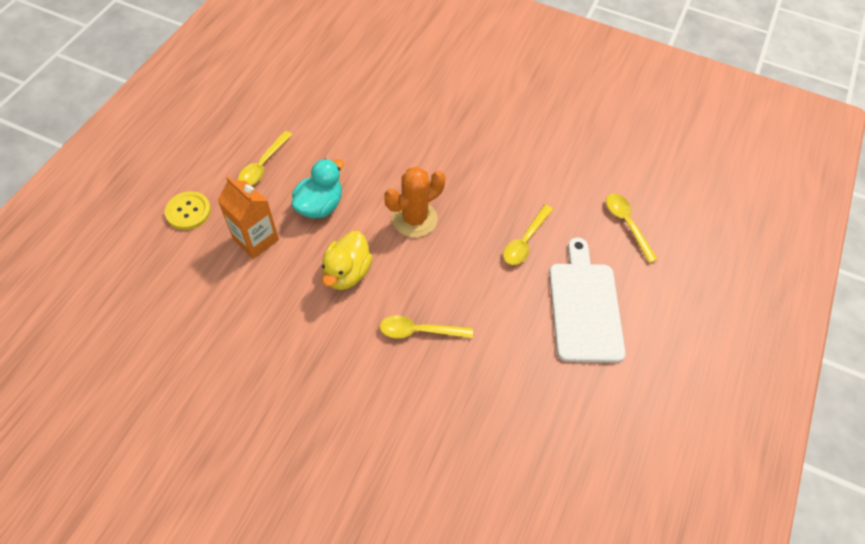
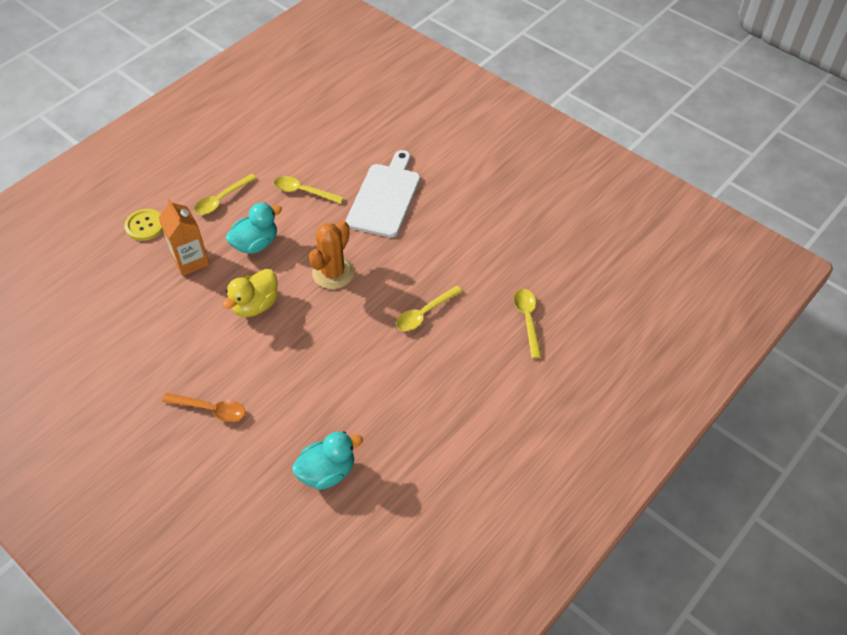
camera: 20 degrees right, 5 degrees down
yellow spoon [380,315,473,339] -> yellow spoon moved to [274,176,344,204]
orange cactus [384,167,445,237] -> orange cactus turned 45 degrees counterclockwise [309,220,355,289]
white cutting board [549,238,626,363] -> white cutting board moved to [346,150,420,238]
none -> orange spoon [162,393,246,422]
none -> turquoise duck [292,431,363,490]

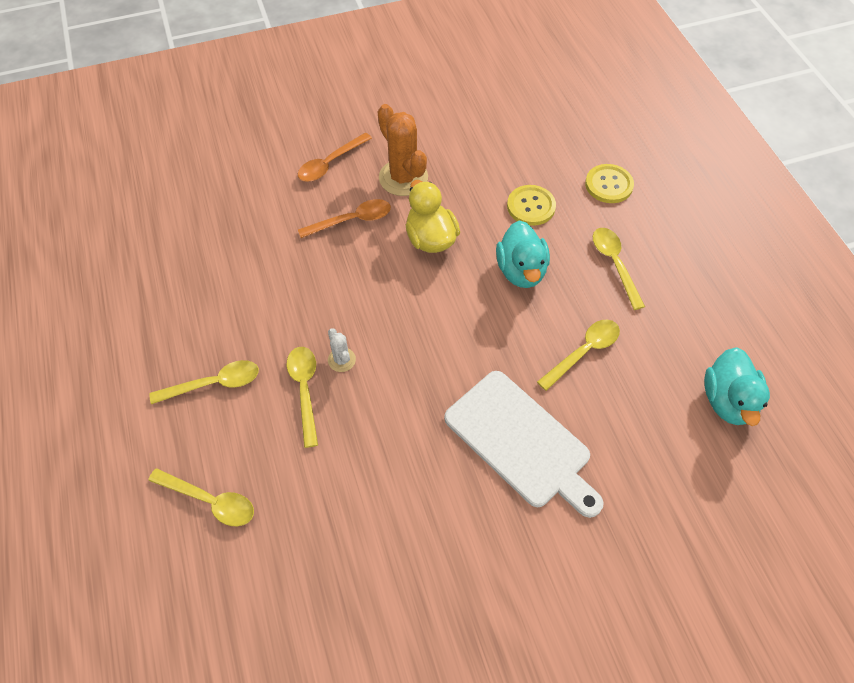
camera: 120 degrees right, 5 degrees up
orange carton [158,199,210,276] -> yellow button [507,185,556,226]
turquoise duck [292,431,363,490] -> turquoise duck moved to [704,347,770,426]
orange cactus [309,220,355,289] -> orange cactus moved to [378,104,428,196]
none -> yellow spoon [149,360,259,404]
none -> orange spoon [298,199,391,238]
none -> white cactus [328,328,356,372]

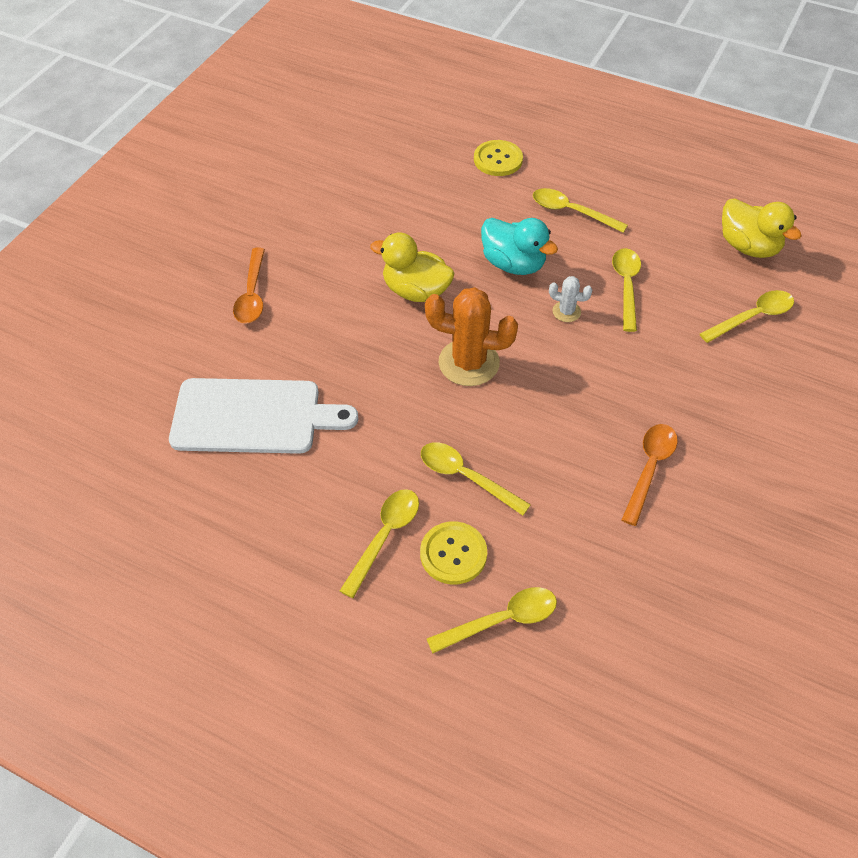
camera: 45 degrees left, 5 degrees down
orange spoon [298,199,391,238] -> orange spoon moved to [622,424,678,526]
white cactus [328,328,356,372] -> white cactus moved to [549,276,592,322]
orange cactus [378,104,428,196] -> orange cactus moved to [425,287,518,386]
white cutting board [444,371,604,518] -> white cutting board moved to [169,378,358,454]
yellow button [507,185,556,226] -> yellow button moved to [420,521,487,585]
turquoise duck [704,347,770,426] -> yellow duck [722,198,802,258]
none -> yellow spoon [700,290,794,343]

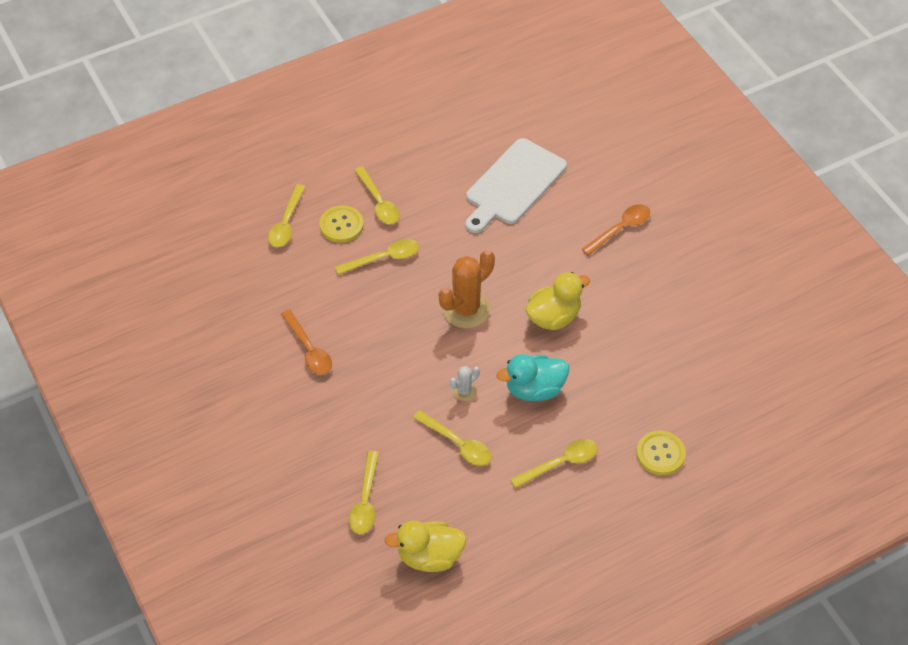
camera: 125 degrees right, 0 degrees up
orange spoon [233,248,265,324] -> orange spoon turned 105 degrees clockwise [582,204,650,256]

